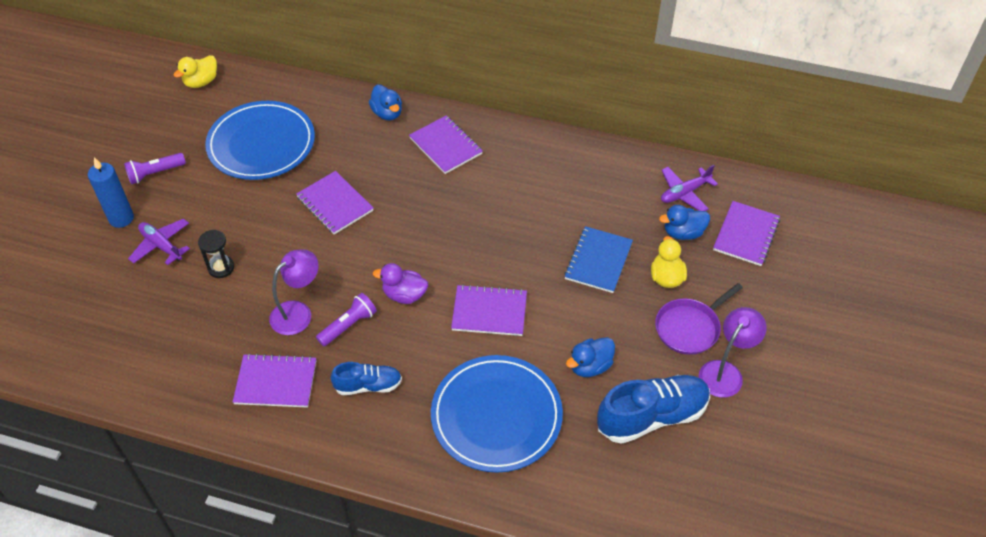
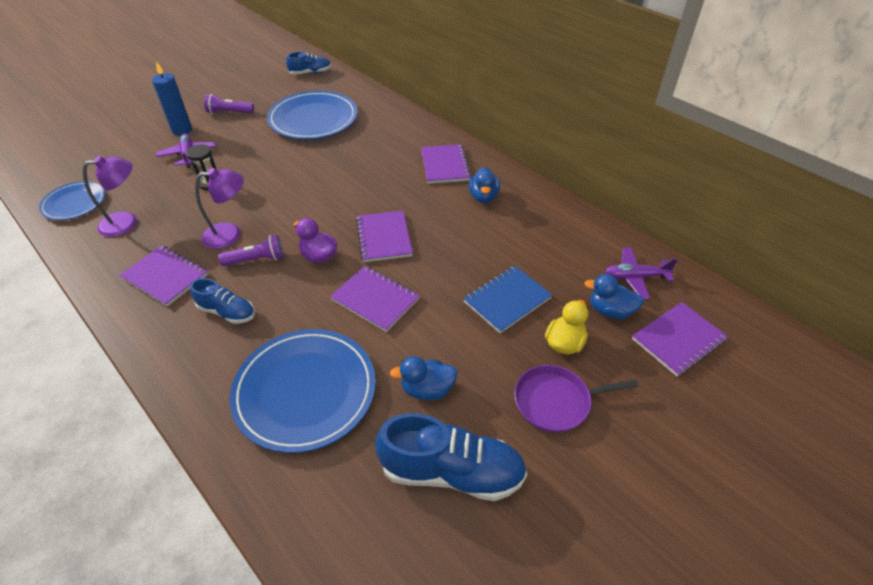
camera: 30 degrees right, 5 degrees down
yellow duck [174,55,217,88] -> blue shoe [286,52,331,75]
purple notebook [296,171,373,234] -> purple notebook moved to [356,210,413,262]
blue duck [369,85,402,120] -> blue duck moved to [469,167,500,203]
purple lamp [699,307,767,398] -> purple lamp moved to [82,156,137,237]
none -> blue plate [39,181,105,220]

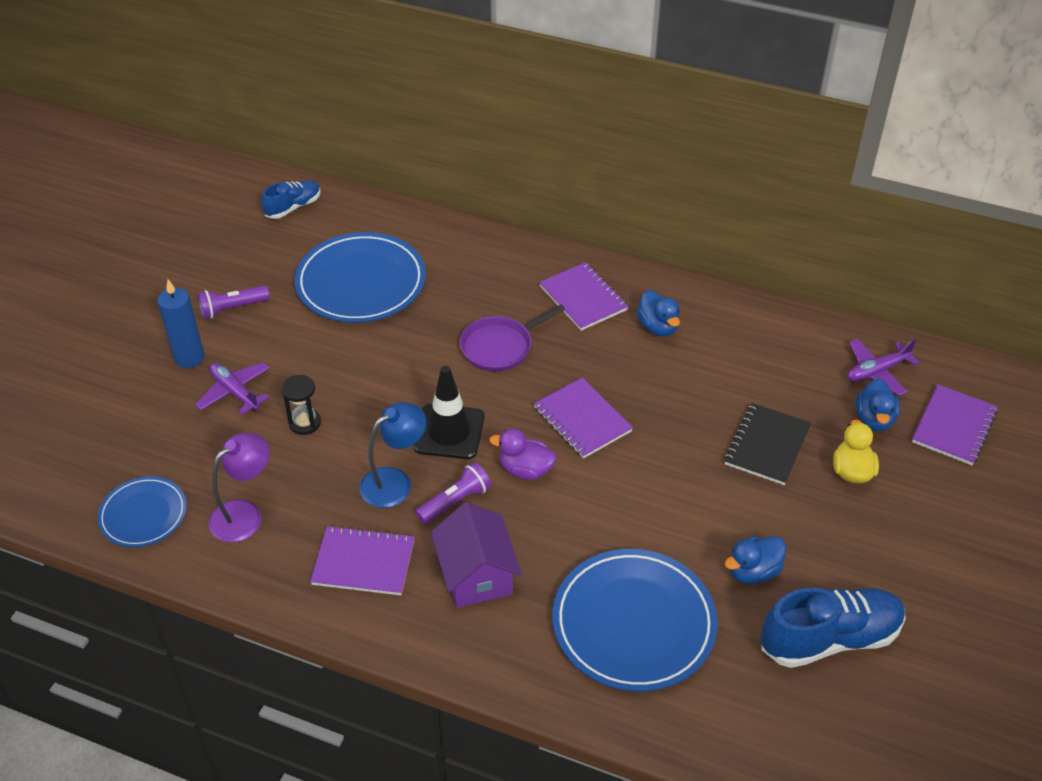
camera: 25 degrees left, 0 degrees up
blue shoe [190,278,255,324] -> purple house [431,502,522,608]
purple lamp [195,168,244,249] -> blue lamp [360,402,427,508]
purple notebook [330,266,420,332] -> none
blue notebook [463,266,552,333] -> black notebook [724,403,811,485]
purple pan [514,365,638,433] -> purple pan moved to [460,305,565,371]
blue duck [584,274,644,319] -> blue duck turned 75 degrees counterclockwise [856,378,900,431]
none -> black traffic cone [413,366,485,459]

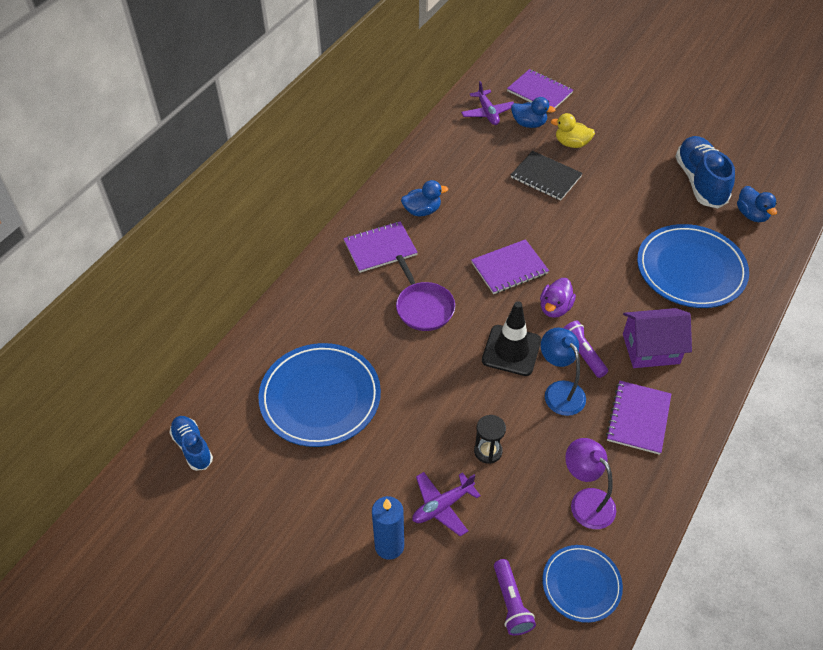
camera: 80 degrees left, 5 degrees up
purple flashlight [198,286,270,319] -> purple flashlight moved to [494,559,536,635]
blue duck [725,536,786,584] -> blue duck moved to [737,186,777,222]

